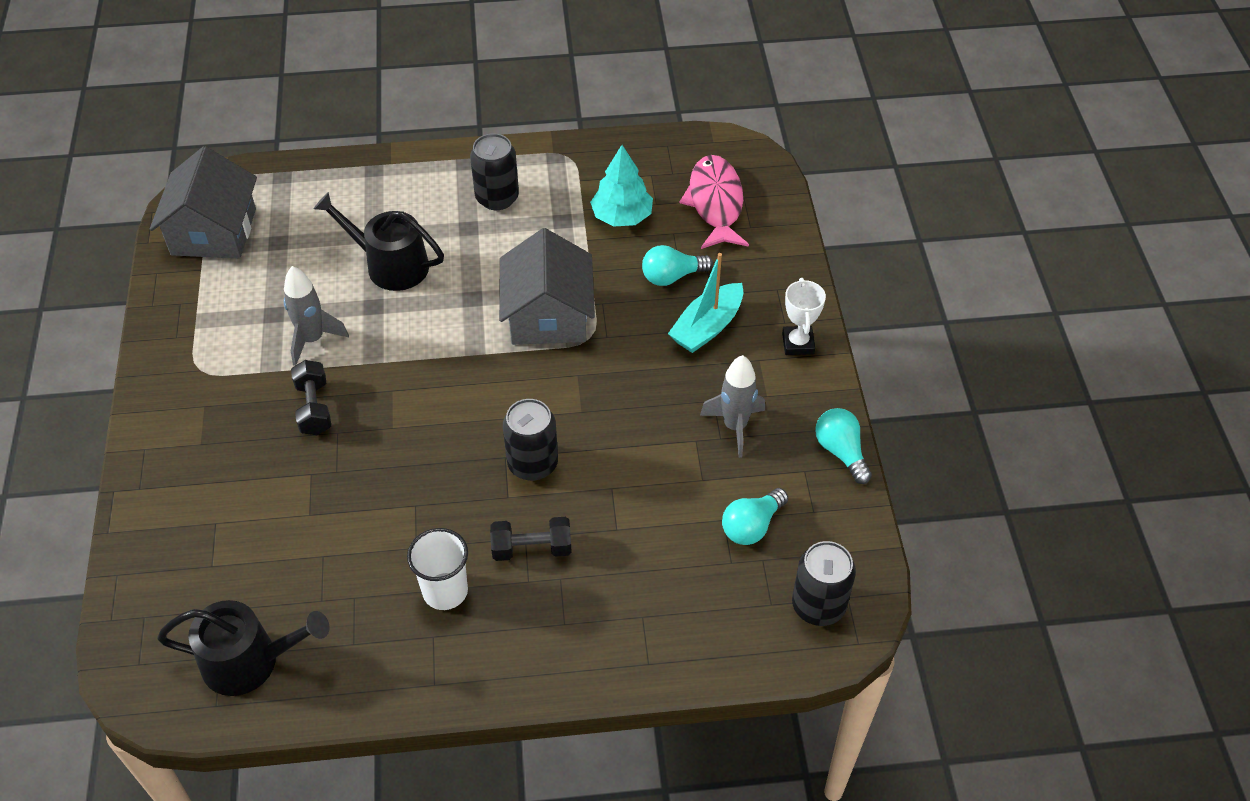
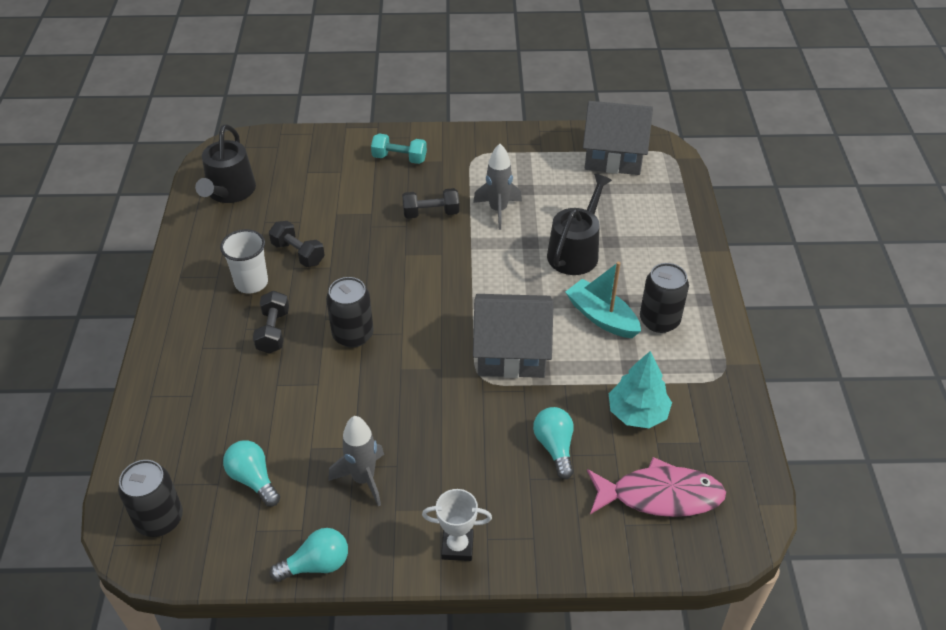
camera: 95 degrees right, 5 degrees down
turquoise boat [668,253,743,353] -> turquoise boat moved to [565,262,641,338]
none -> black dumbbell [269,221,325,267]
none -> turquoise dumbbell [371,133,427,164]

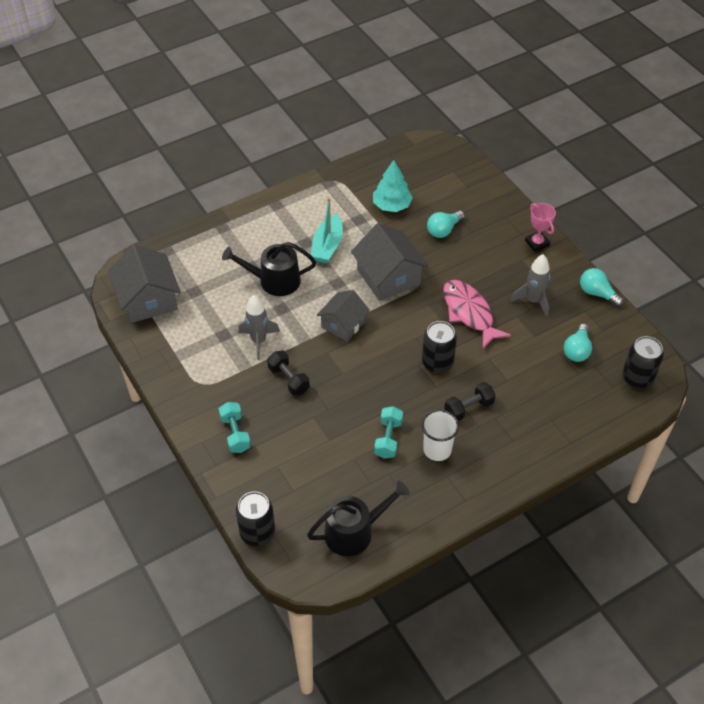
camera: 120 degrees left, 5 degrees up
black dumbbell [269,221,325,267] -> turquoise dumbbell [374,406,403,459]
white trophy [422,489,492,561] -> pink trophy [525,203,556,252]
pink fish [587,457,726,517] -> pink fish moved to [443,280,511,348]
black can [640,263,689,333] -> black can moved to [236,492,275,546]
none -> grey house [316,290,370,342]

